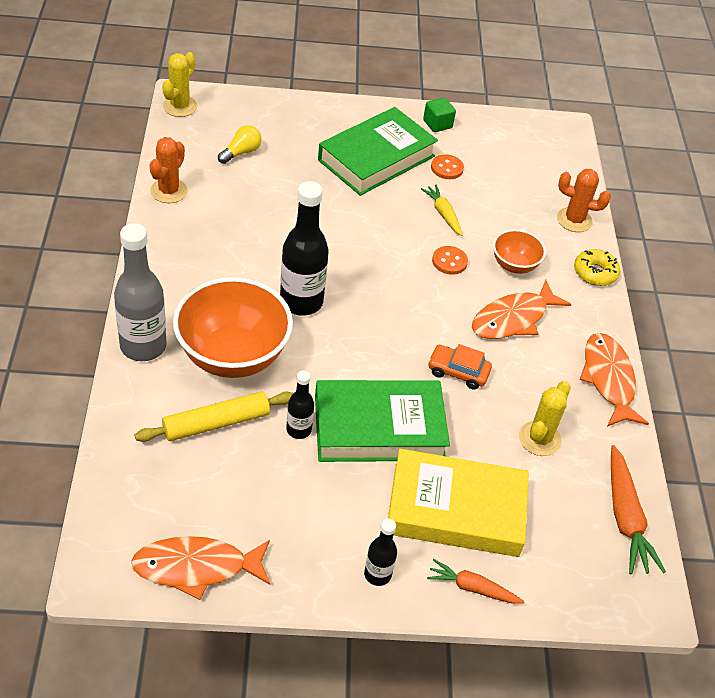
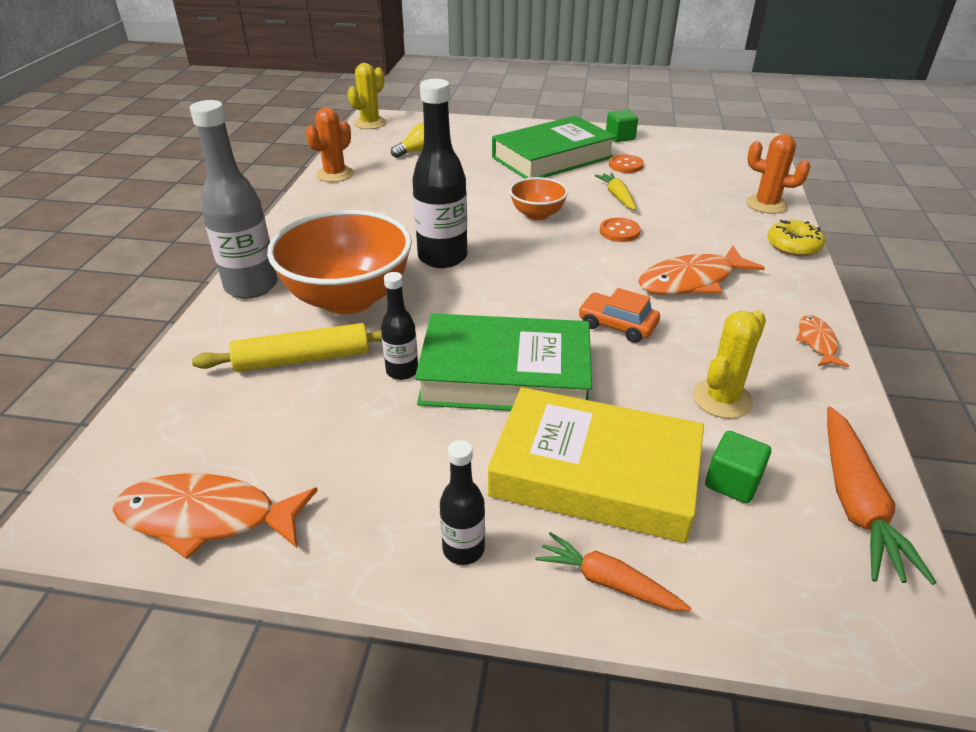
camera: 15 degrees right, 10 degrees down
orange bowl [493,229,546,274] -> orange bowl moved to [509,177,568,221]
orange fish [579,333,649,427] -> orange fish [796,315,849,367], size x0.54
none -> green cube [705,431,771,504]

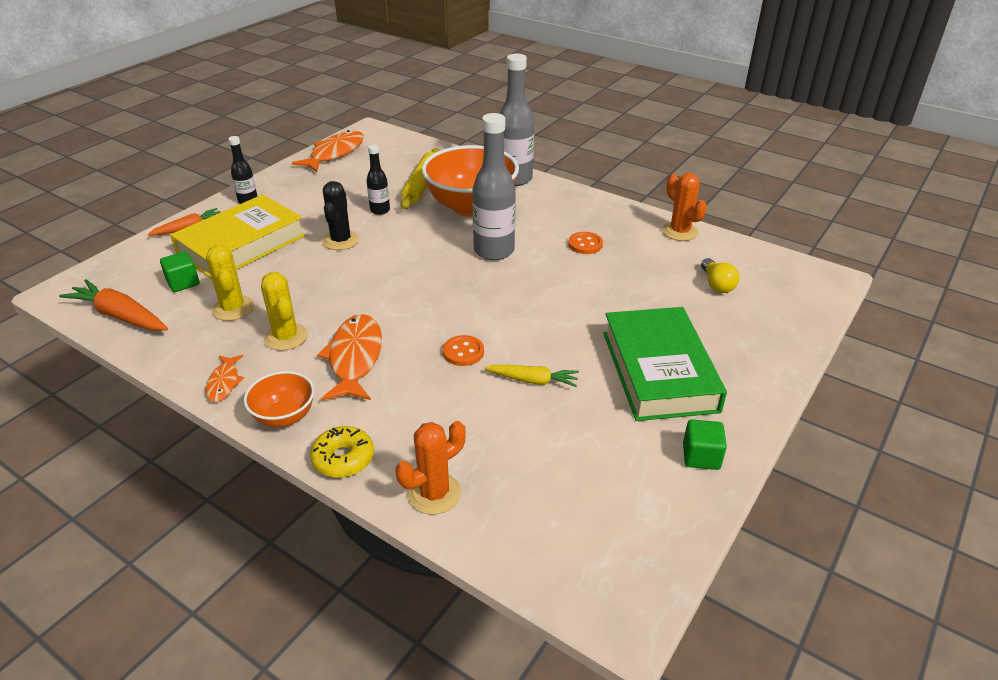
camera: 115 degrees right, 0 degrees up
yellow cactus [348,63,387,129] -> yellow cactus moved to [261,272,308,351]
black bottle [412,79,467,268] -> grey bottle [472,113,516,260]
green book [415,313,592,411] -> black cactus [322,181,359,250]
orange bowl [509,177,568,221] -> orange bowl moved to [244,371,314,427]
orange car [578,288,660,343] -> none
orange button [609,154,644,173] -> orange button moved to [568,232,603,254]
orange fish [796,315,849,367] -> orange fish turned 60 degrees clockwise [206,355,244,402]

